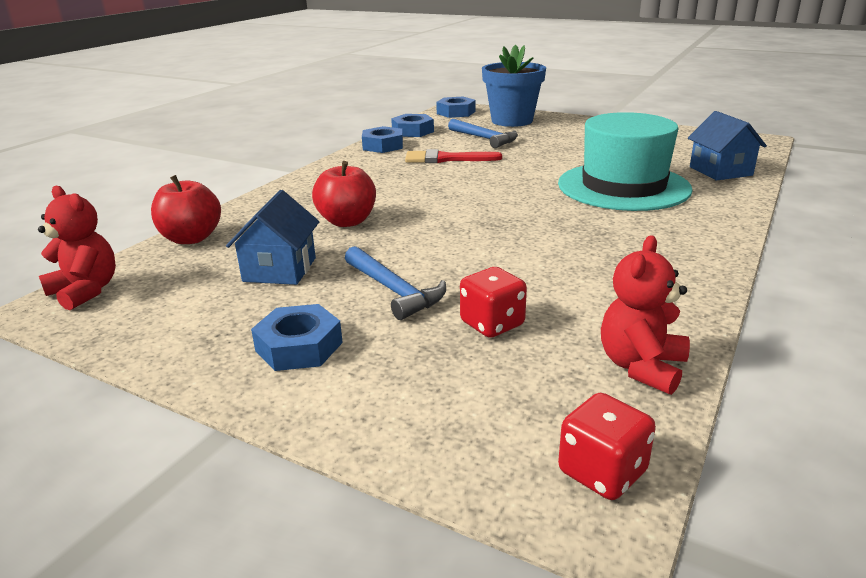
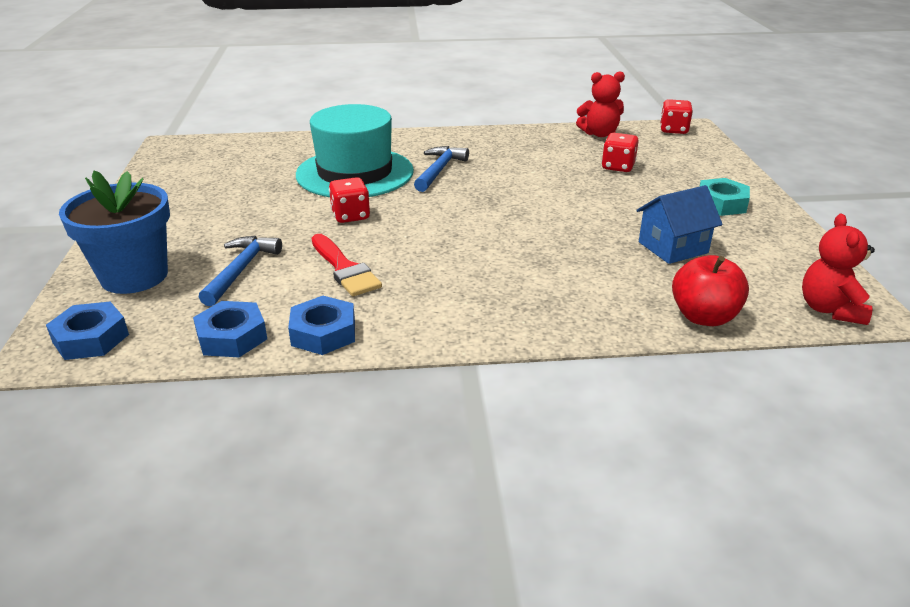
camera: 125 degrees left, 5 degrees up
blue nut [251,304,343,371] -> turquoise nut [699,178,750,216]
red apple [312,161,376,227] -> none
blue hammer [345,246,446,320] -> blue hammer moved to [414,146,469,192]
blue house [688,111,767,180] -> none
none -> red dice [329,177,370,223]

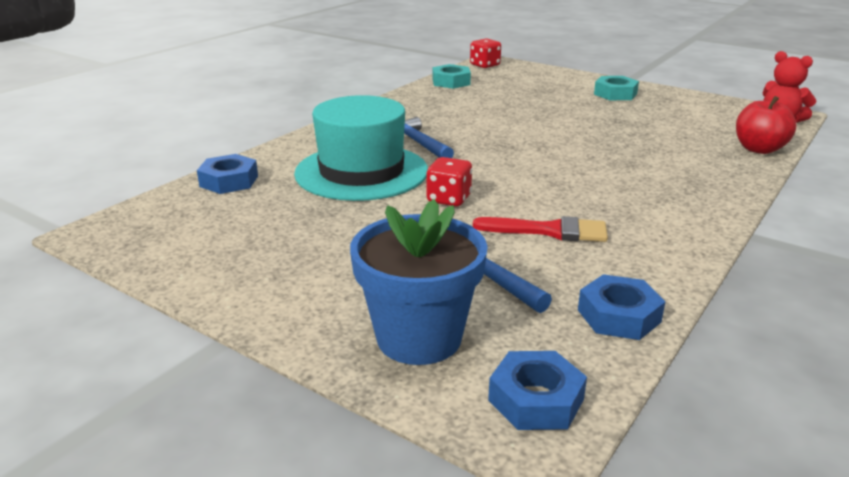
camera: 50 degrees left, 5 degrees down
blue nut [288,296,355,355] -> blue nut moved to [197,154,258,194]
red teddy bear [576,72,625,137] -> turquoise nut [432,64,471,89]
red dice [602,133,638,172] -> none
blue house [637,185,723,264] -> none

